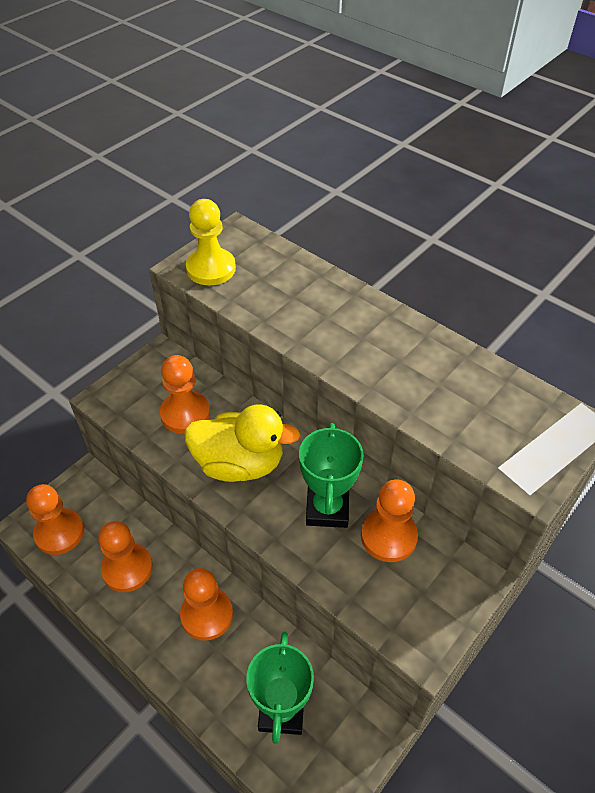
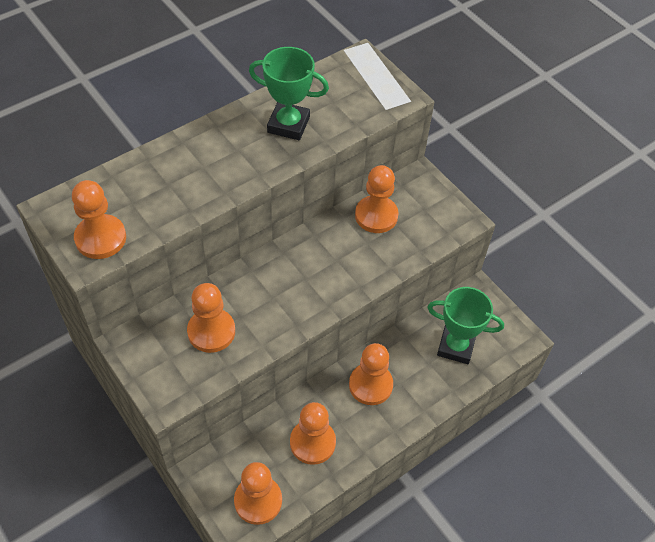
camera: 80 degrees left, 5 degrees up
yellow duck [184,405,301,482] -> none
yellow pawn [186,199,236,285] -> orange pawn [72,180,126,259]
green trophy [299,423,364,528] -> green trophy moved to [249,47,329,140]

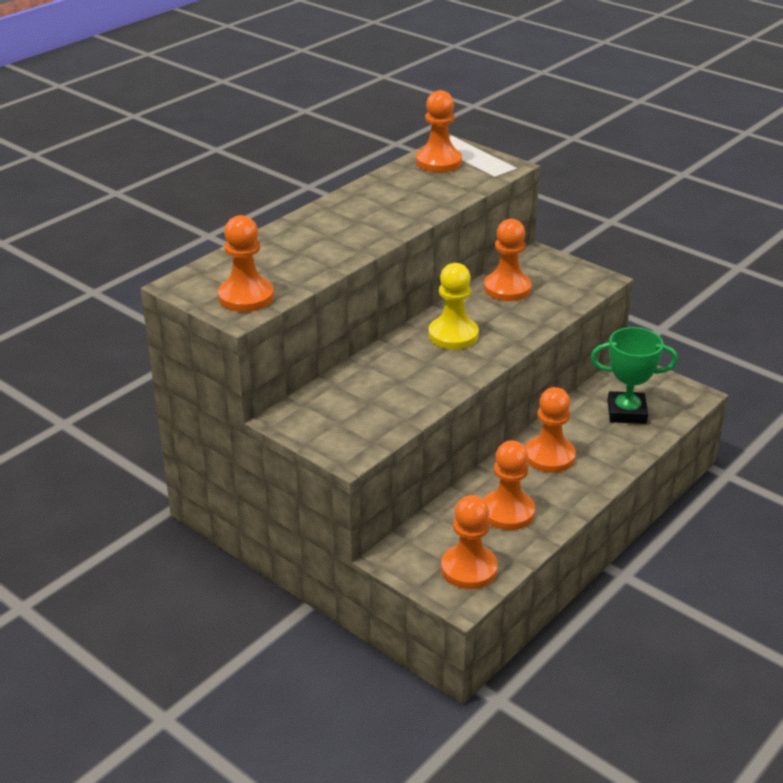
camera: 10 degrees left, 20 degrees down
orange pawn [187,283,235,353] -> orange pawn moved to [416,90,462,172]
green trophy [249,47,329,140] -> none
none -> yellow pawn [428,263,479,349]

